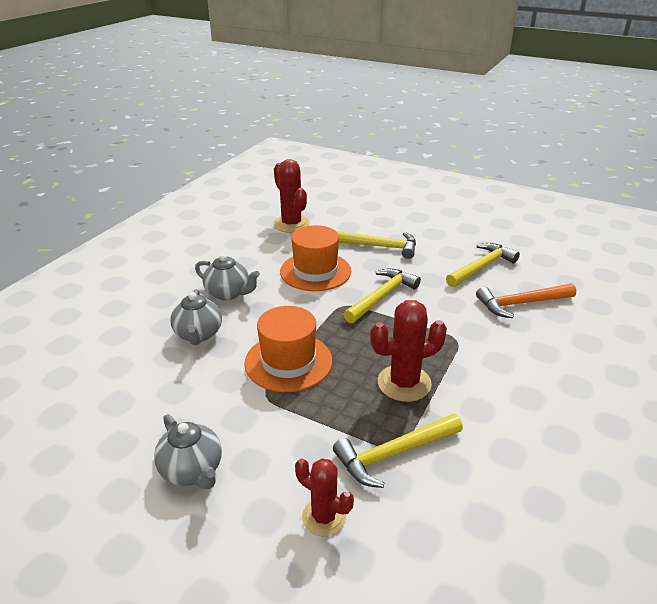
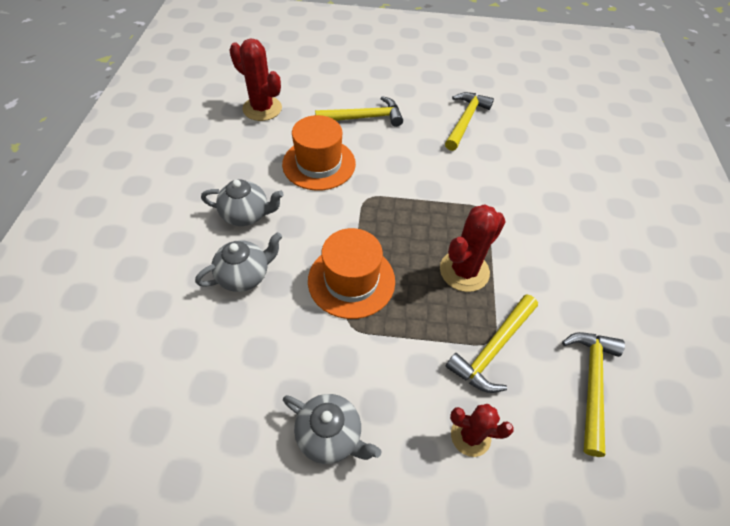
camera: 25 degrees left, 20 degrees up
grey teapot [170,289,222,345] -> grey teapot turned 90 degrees counterclockwise [195,232,282,292]
yellow hammer [343,268,421,323] -> yellow hammer moved to [562,332,625,457]
orange hammer [476,283,576,318] -> none

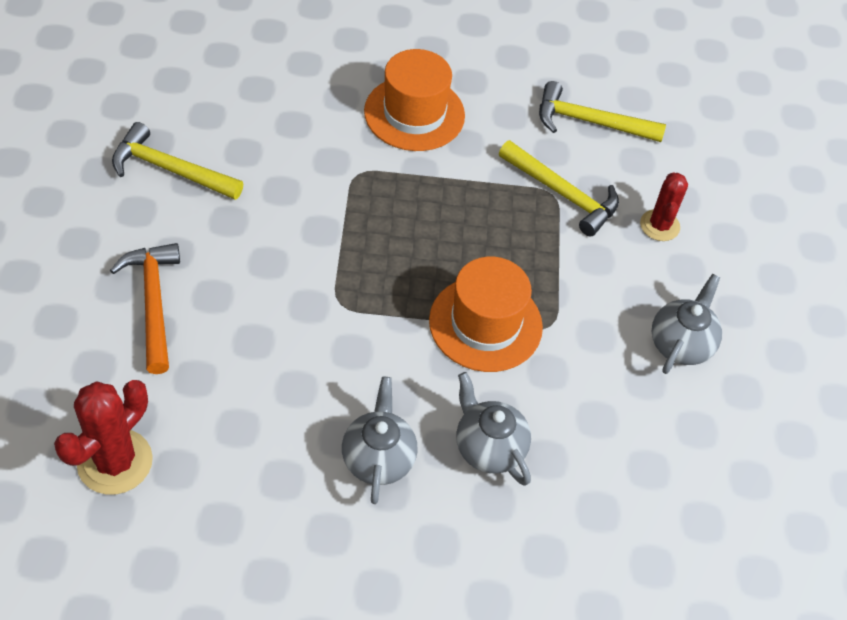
camera: 95 degrees left, 0 degrees up
orange hat [282,115,356,191] -> orange hat moved to [364,49,465,151]
yellow hammer [315,96,403,127] -> orange hammer [110,243,180,374]
red cactus [440,204,506,292] -> none

